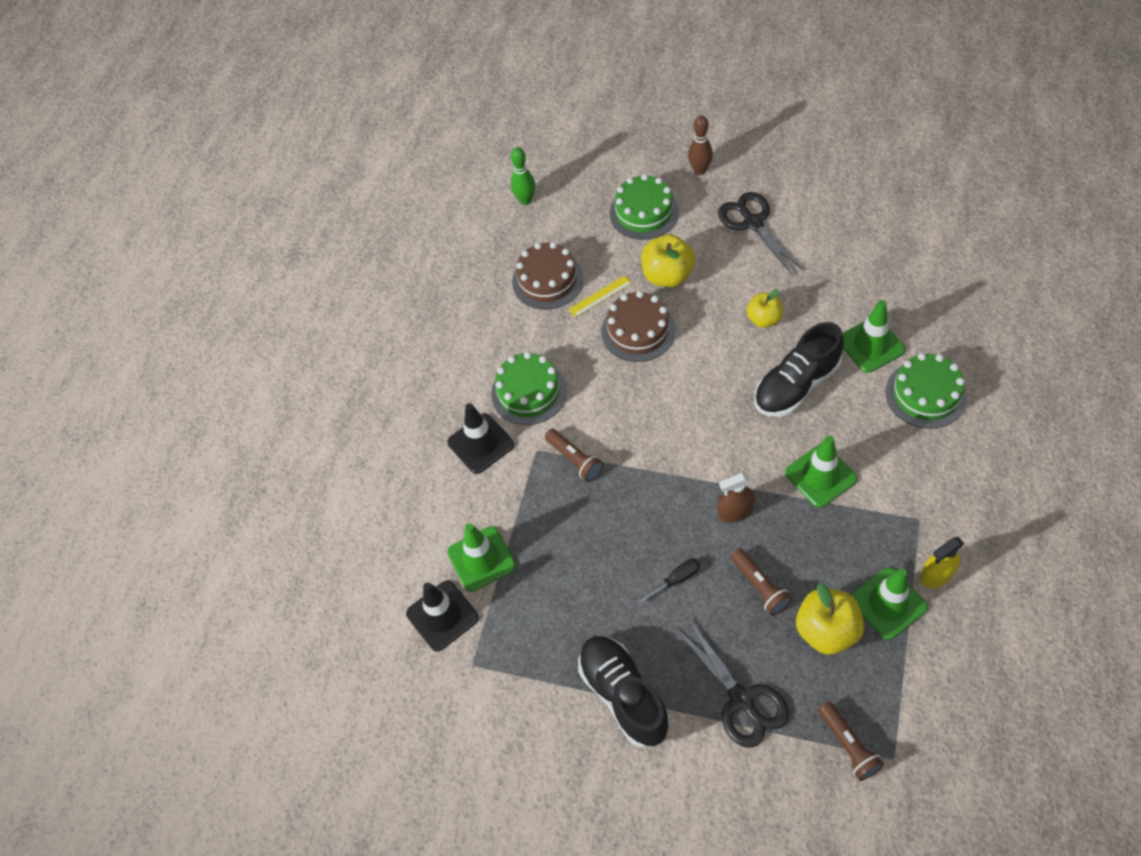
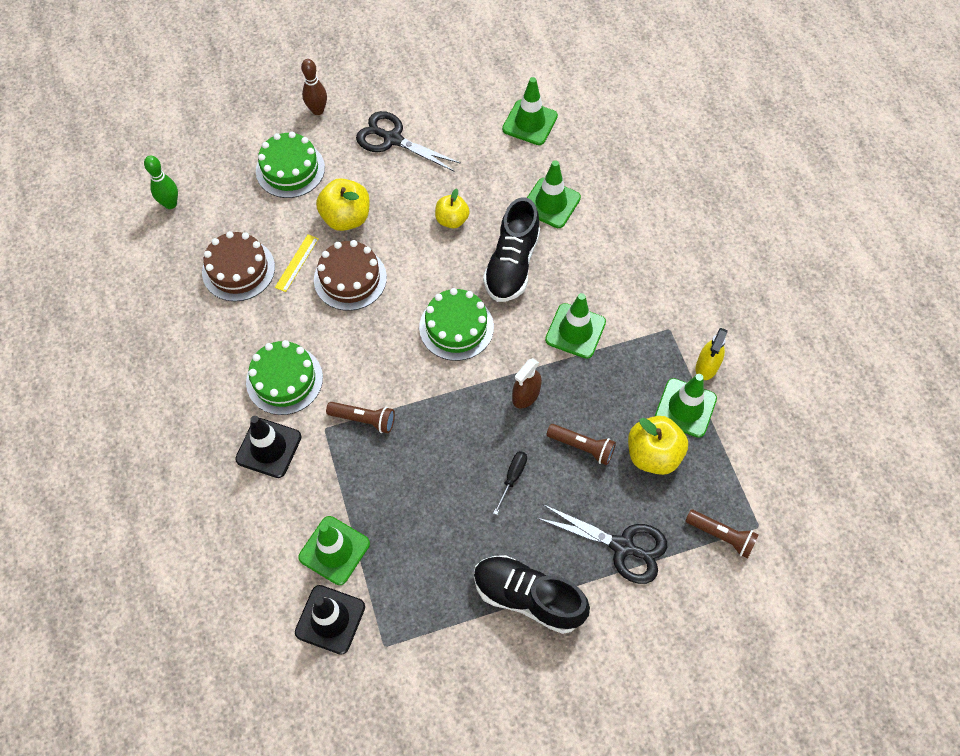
camera: 40 degrees left, 5 degrees up
green cake [886,353,967,429] -> green cake moved to [419,288,494,361]
none -> green traffic cone [502,77,558,145]

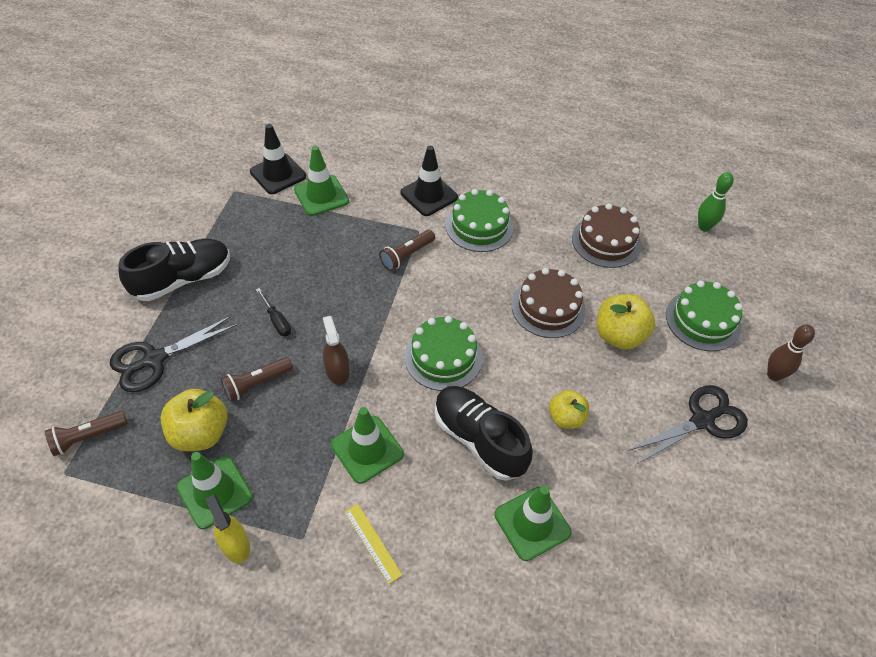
camera: 120 degrees right, 10 degrees down
yellow ruler [275,234,319,292] -> yellow ruler moved to [345,504,402,584]
green traffic cone [502,77,558,145] -> none

